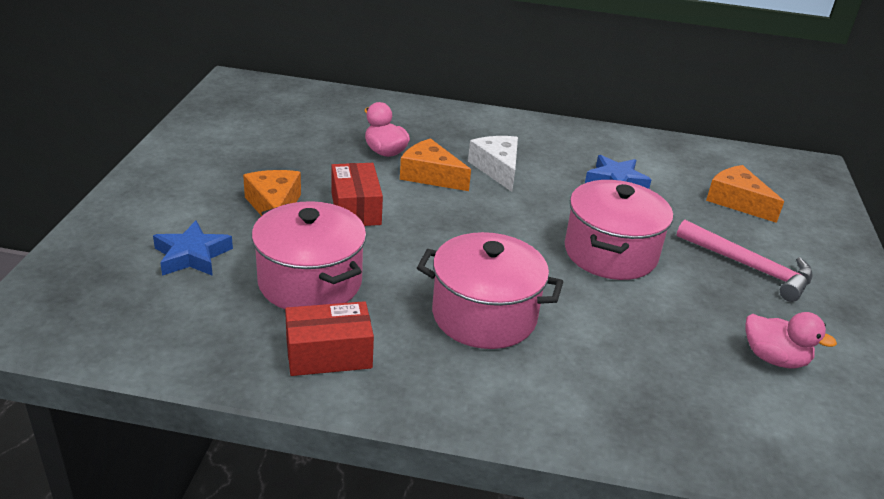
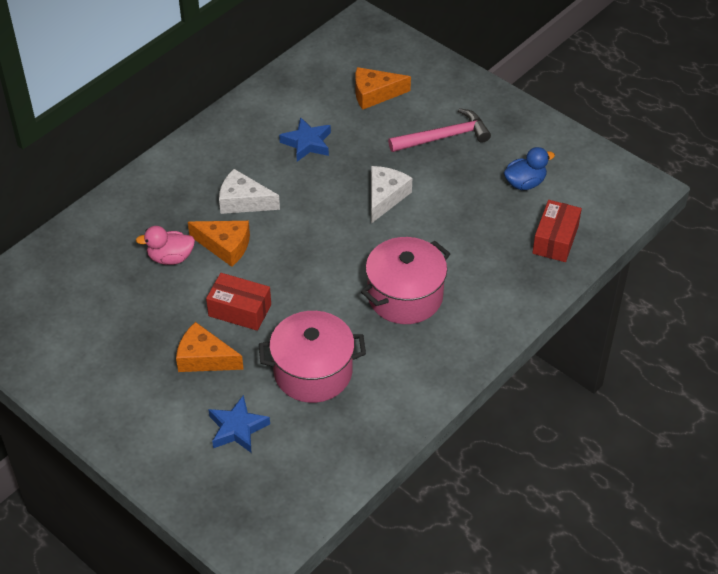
camera: 55 degrees left, 15 degrees up
red box [285,301,374,376] -> red box moved to [532,200,582,262]
orange cheese [400,138,471,191] -> orange cheese turned 135 degrees counterclockwise [188,221,250,267]
pink pot [565,180,673,280] -> white cheese [371,166,412,224]
pink duck [745,312,837,368] -> blue duck [504,147,555,190]

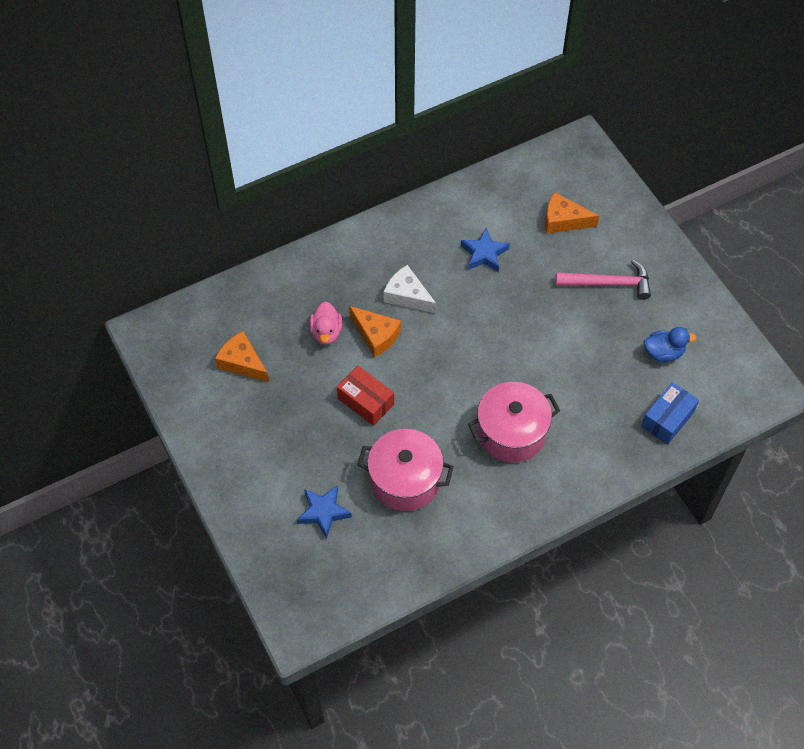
camera: 20 degrees right, 10 degrees up
pink duck [136,226,195,265] -> pink duck turned 105 degrees counterclockwise [309,302,342,345]
orange cheese [176,322,244,372] -> orange cheese moved to [215,331,269,382]
white cheese [371,166,412,224] -> none
red box [532,200,582,262] -> blue box [641,382,699,445]

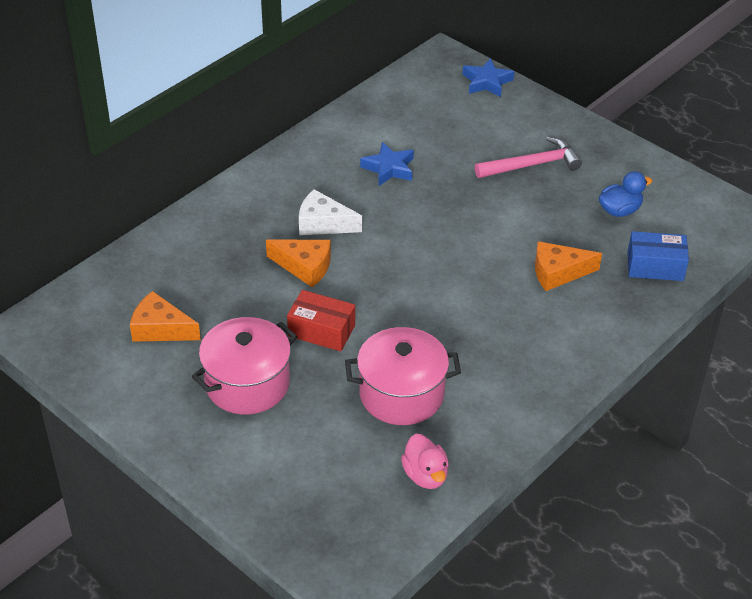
camera: 20 degrees left, 15 degrees down
blue star [297,485,352,539] -> blue star moved to [462,58,514,97]
pink duck [309,302,342,345] -> pink duck moved to [401,434,449,489]
pink pot [468,382,560,463] -> pink pot moved to [192,317,298,415]
orange cheese [545,192,599,234] -> orange cheese moved to [535,241,602,291]
blue box [641,382,699,445] -> blue box turned 75 degrees clockwise [627,231,689,281]

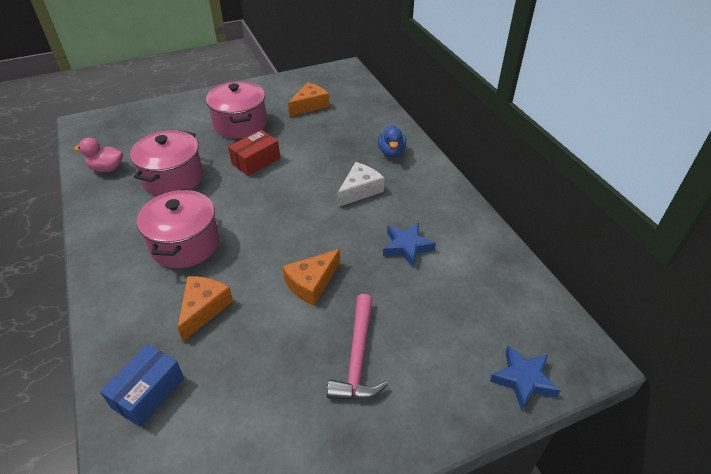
camera: 115 degrees right, 0 degrees up
orange cheese [266,240,331,287] -> orange cheese moved to [283,249,340,305]
blue duck [599,171,652,217] -> blue duck moved to [378,125,406,157]
none -> pink pot [137,189,219,268]

